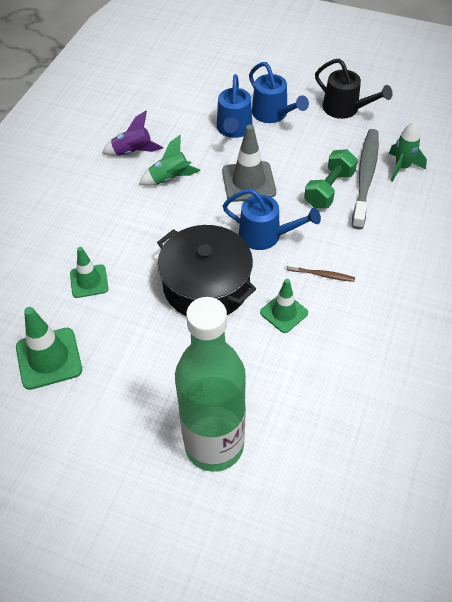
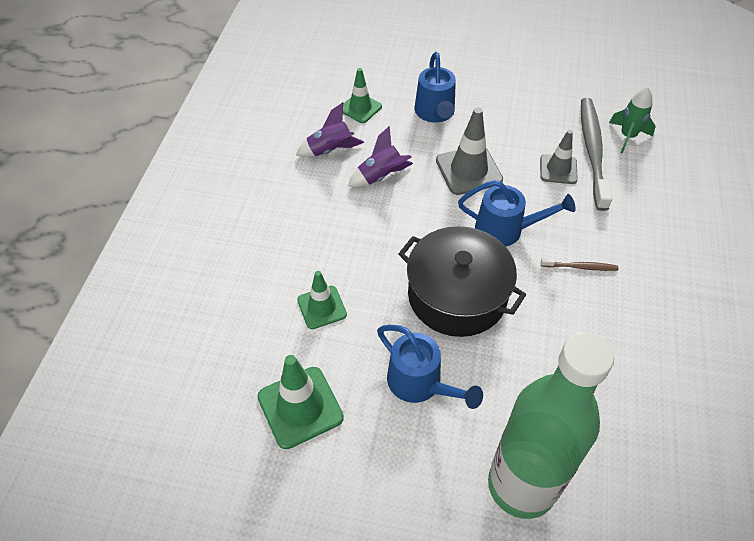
camera: 10 degrees left, 0 degrees up
green rocket [139,135,201,186] -> purple rocket [348,126,413,187]
blue watering can [249,62,309,123] -> blue watering can moved to [377,325,483,409]
green traffic cone [260,279,308,333] -> green traffic cone moved to [343,68,382,123]
green dumbbell [304,149,358,208] -> grey traffic cone [540,130,578,184]
black watering can [315,59,393,119] -> none

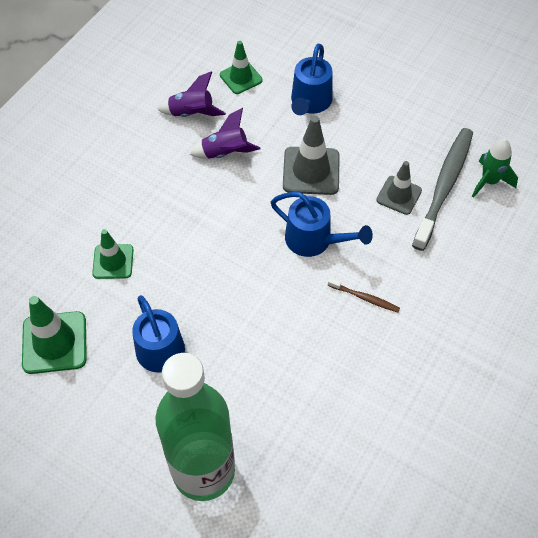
camera: 20 degrees right, 5 degrees up
black pot [398,226,526,337] -> none

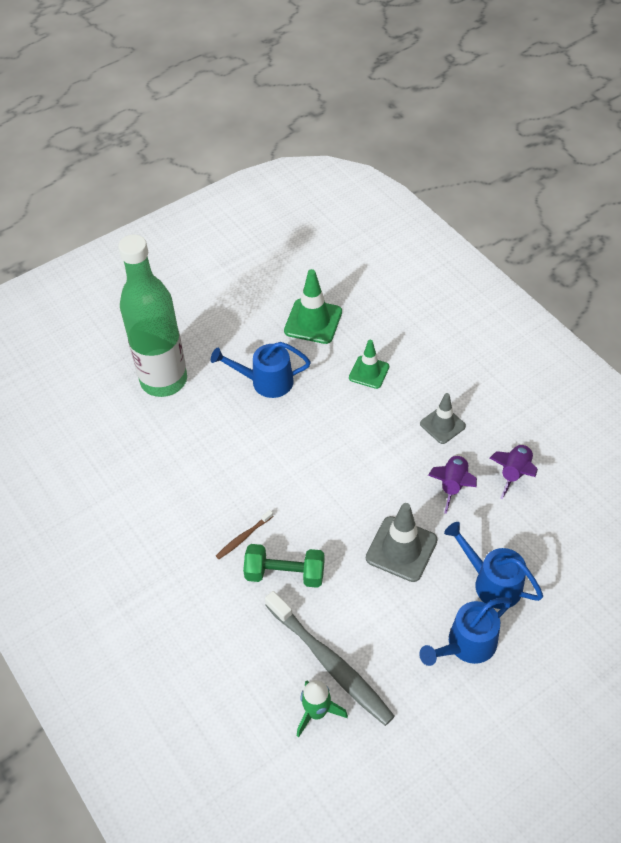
camera: 115 degrees right, 5 degrees down
green traffic cone [220,41,263,94] -> none
blue watering can [271,192,373,257] -> blue watering can moved to [419,597,512,666]
grey traffic cone [376,161,422,215] -> grey traffic cone moved to [420,393,466,444]
none -> green dumbbell [243,544,325,588]

